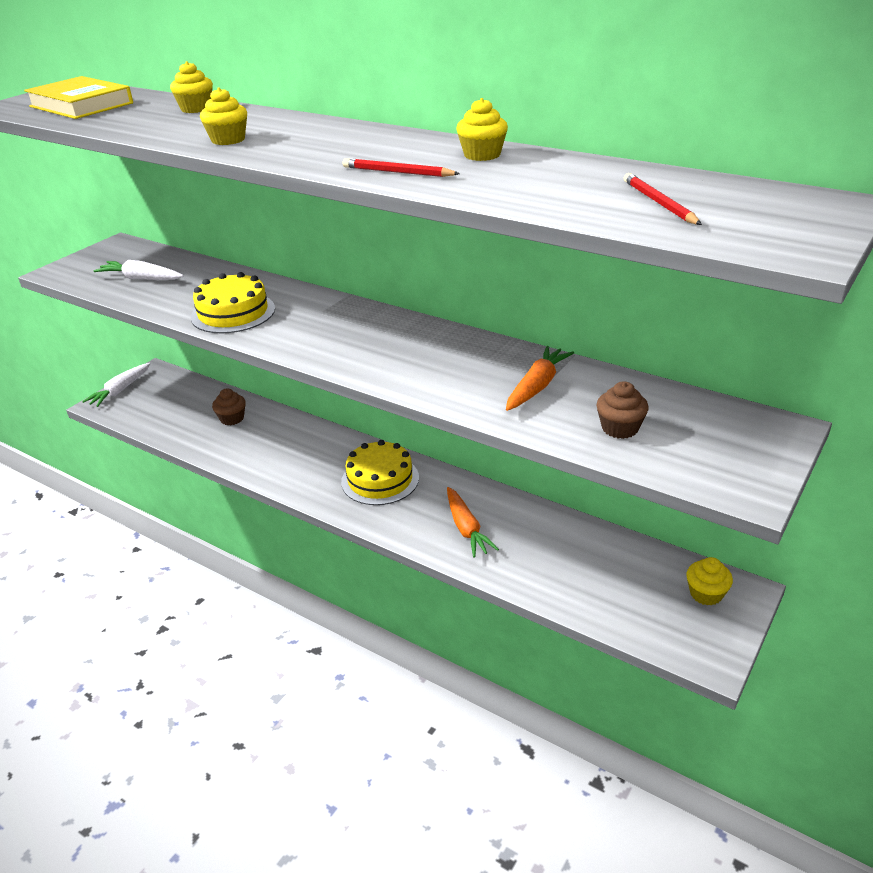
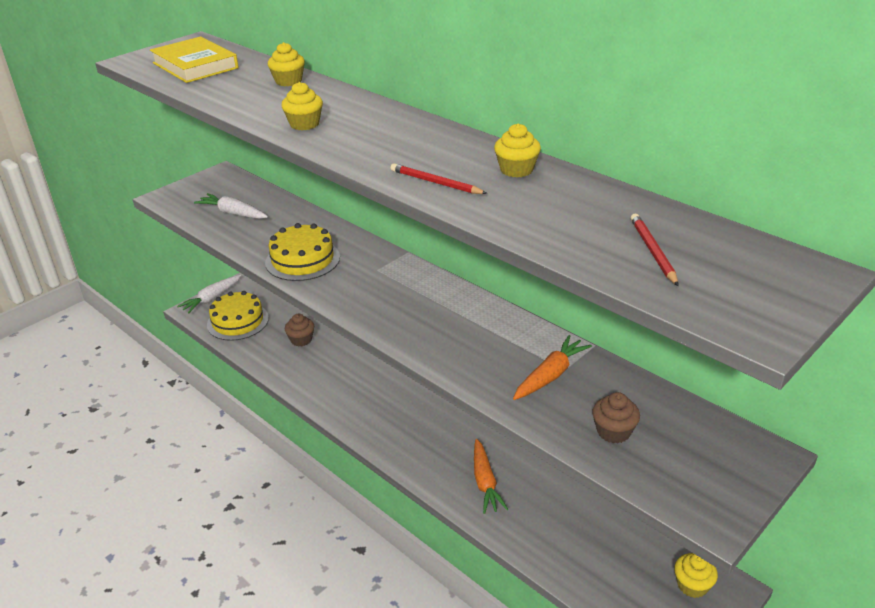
camera: 10 degrees right, 0 degrees up
yellow cake [341,440,419,505] -> yellow cake moved to [207,291,269,341]

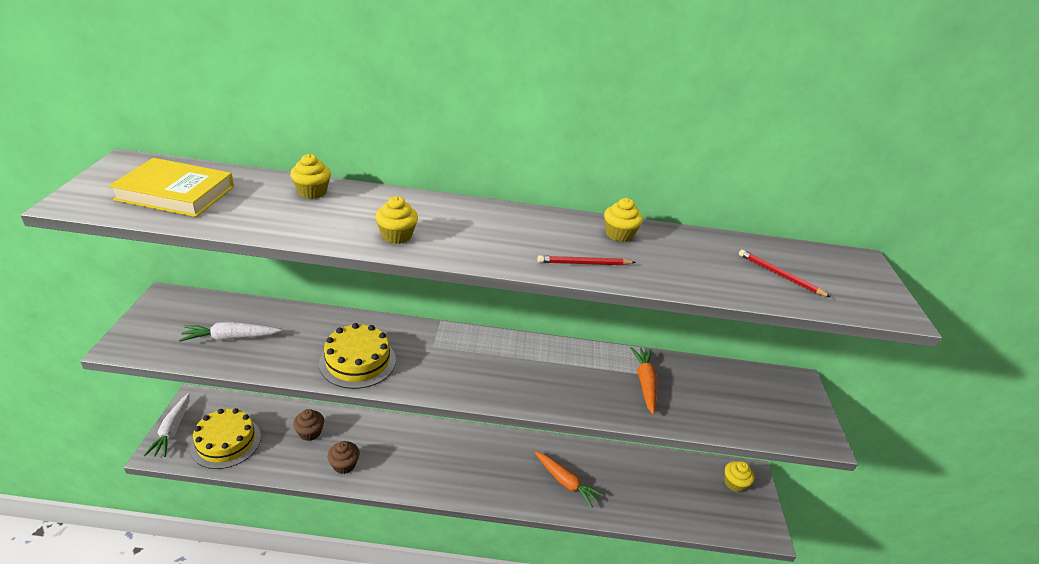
camera: 45 degrees left, 0 degrees up
brown cupcake [592,392,640,444] -> brown cupcake moved to [327,441,360,474]

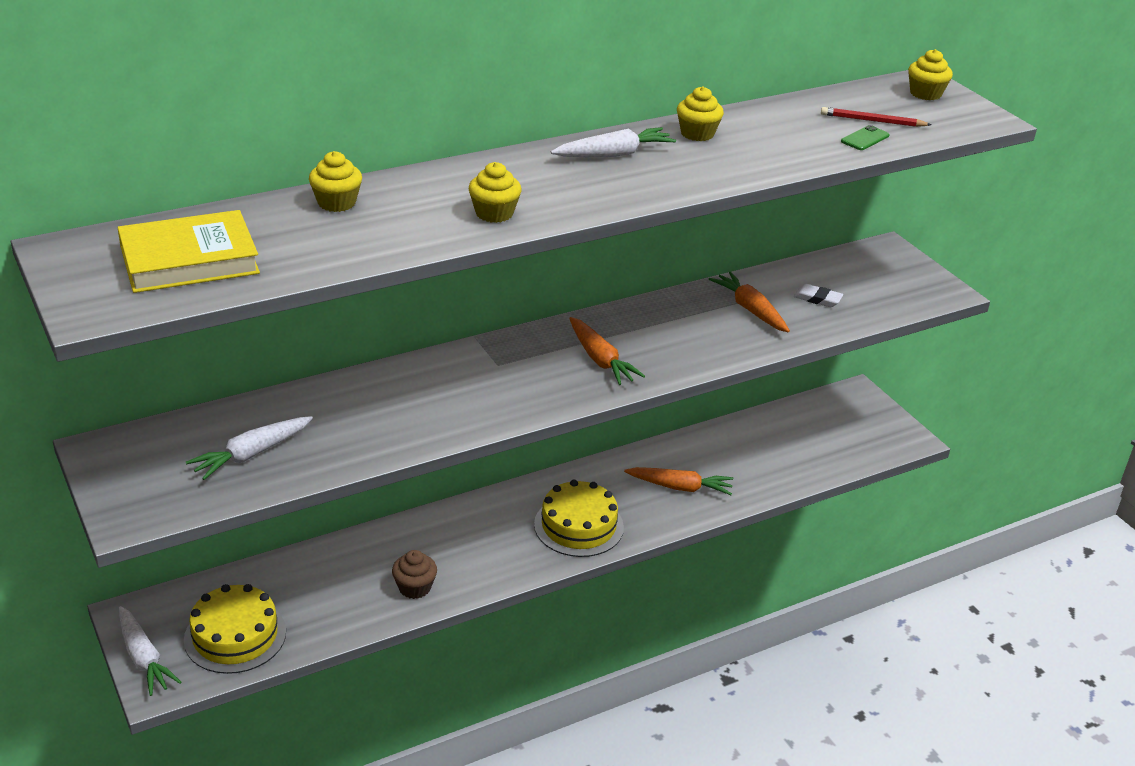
camera: 30 degrees left, 0 degrees up
brown cupcake [293,409,324,441] -> none
yellow cake [319,323,396,389] -> yellow cake moved to [534,479,624,557]
red pencil [537,256,636,265] -> none
yellow cupcake [724,461,755,492] -> yellow cupcake moved to [908,49,953,100]
none -> white carrot [551,127,676,157]
none -> orange carrot [569,317,645,385]
none -> white eraser [794,284,843,307]
none -> green phone [841,125,889,150]

